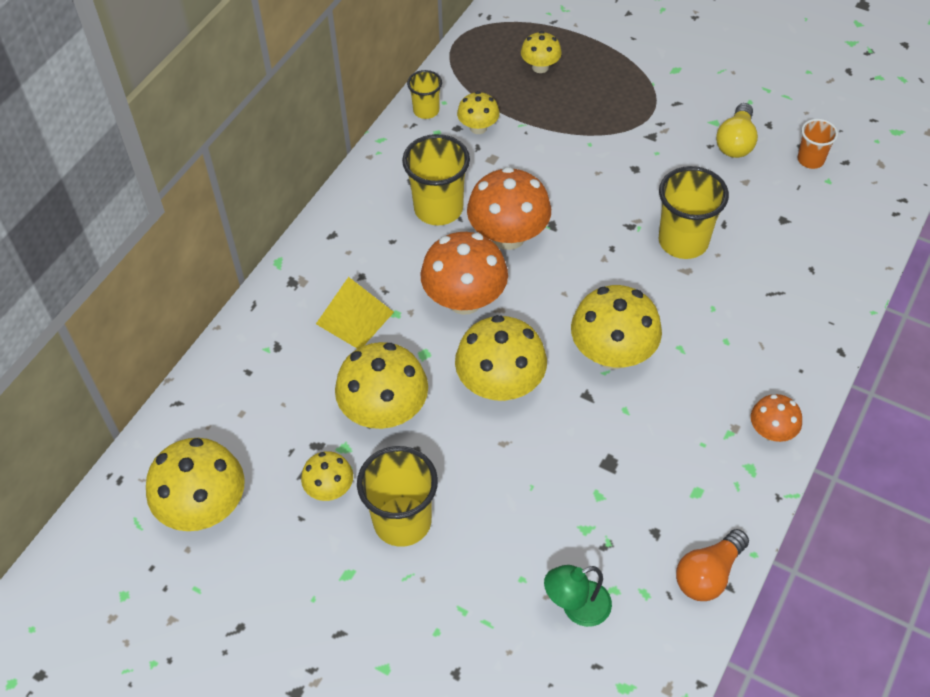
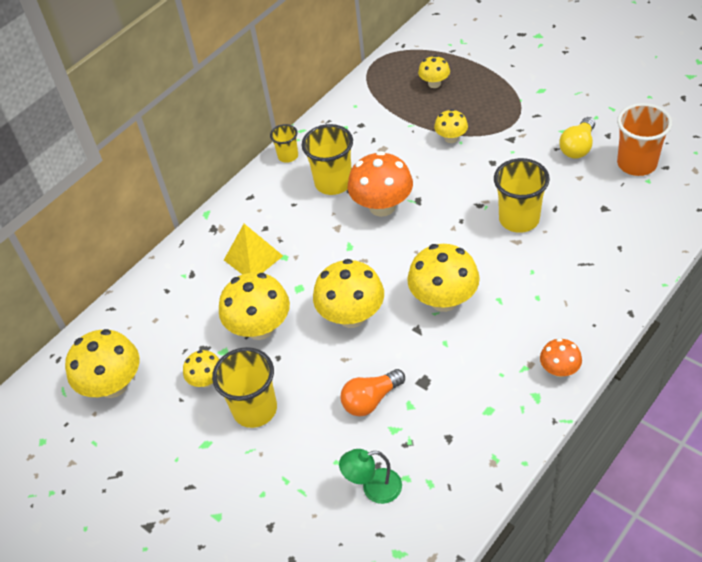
camera: 15 degrees right, 5 degrees down
yellow cup [407,70,442,119] -> yellow cup moved to [270,124,298,163]
orange mushroom [421,232,508,315] -> none
yellow mushroom [457,91,500,134] -> yellow mushroom moved to [434,109,468,143]
orange light bulb [676,529,749,601] -> orange light bulb moved to [341,369,405,416]
orange cup [797,119,838,169] -> orange cup [617,103,672,176], size x1.77

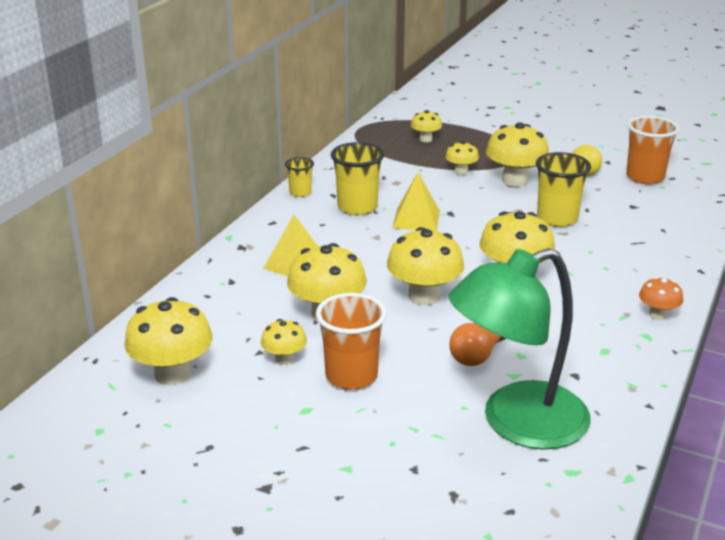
camera: 20 degrees left, 20 degrees down
yellow cup [212,347,277,428] -> orange cup [316,293,387,390]
green lamp [339,449,402,504] -> green lamp [449,248,590,450], size x2.36
orange mushroom [348,151,413,217] -> yellow pyramid [392,172,440,231]
none -> yellow mushroom [486,123,549,187]

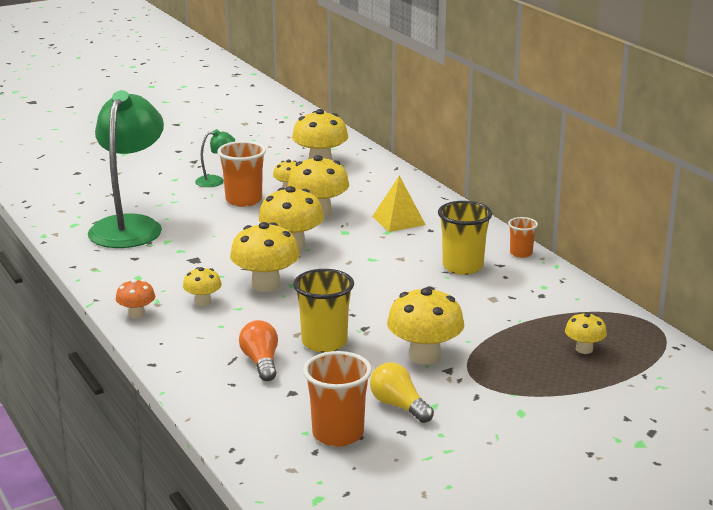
camera: 125 degrees right, 5 degrees down
yellow cup [285,157,314,197] -> orange cup [508,217,538,258]
yellow pyramid [392,172,440,231] -> none
yellow mushroom [445,141,479,175] -> yellow mushroom moved to [183,267,222,306]
orange light bulb [449,323,506,366] -> orange light bulb moved to [239,320,278,381]
none -> green lamp [195,129,235,187]

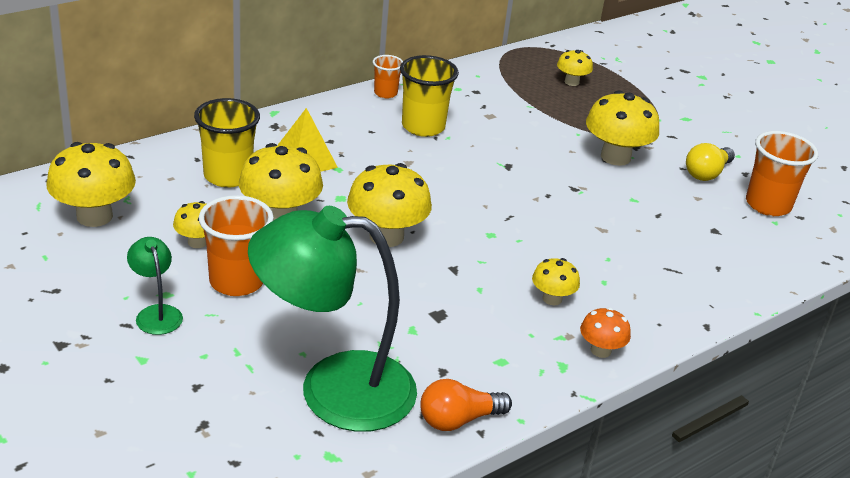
camera: 100 degrees left, 10 degrees up
yellow mushroom [230,222,300,292] -> none
orange light bulb [239,320,278,381] -> orange light bulb moved to [420,379,512,431]
yellow cup [293,269,354,352] -> yellow cup moved to [194,98,260,188]

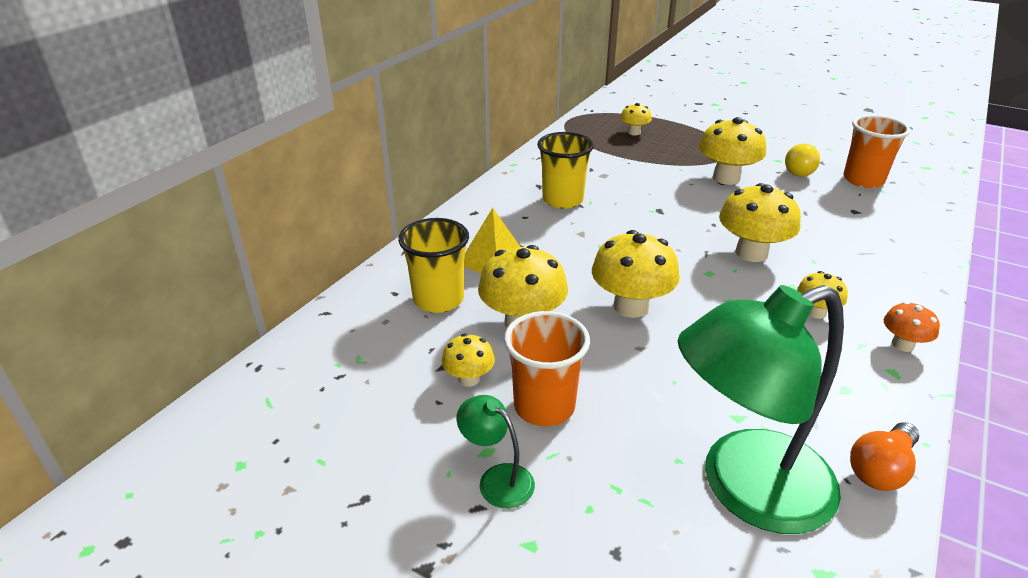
camera: 20 degrees left, 0 degrees up
yellow mushroom [46,142,136,227] -> yellow mushroom moved to [719,183,801,262]
orange cup [373,55,403,98] -> none

